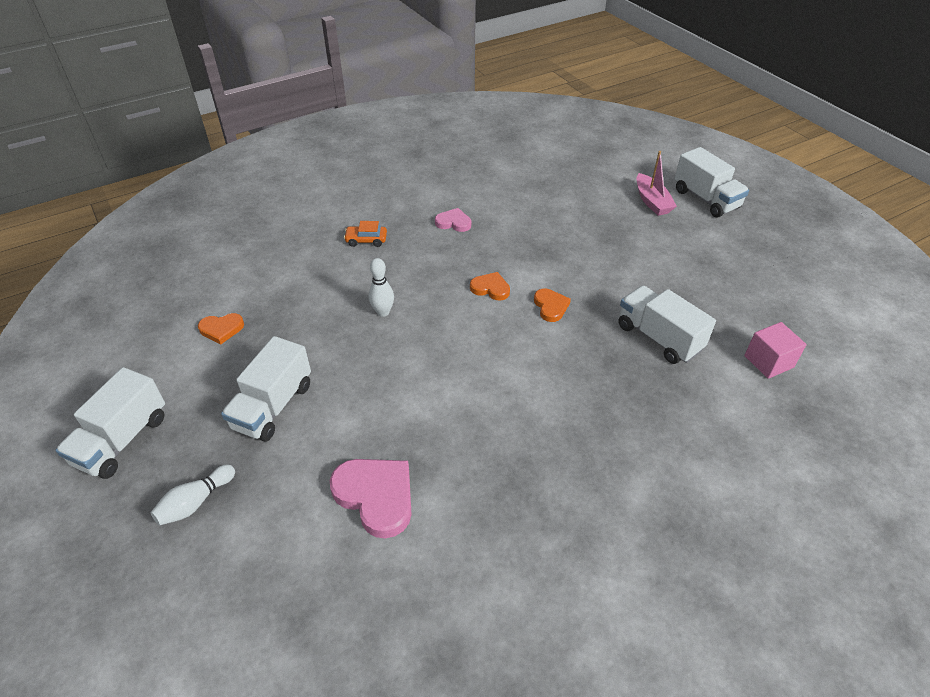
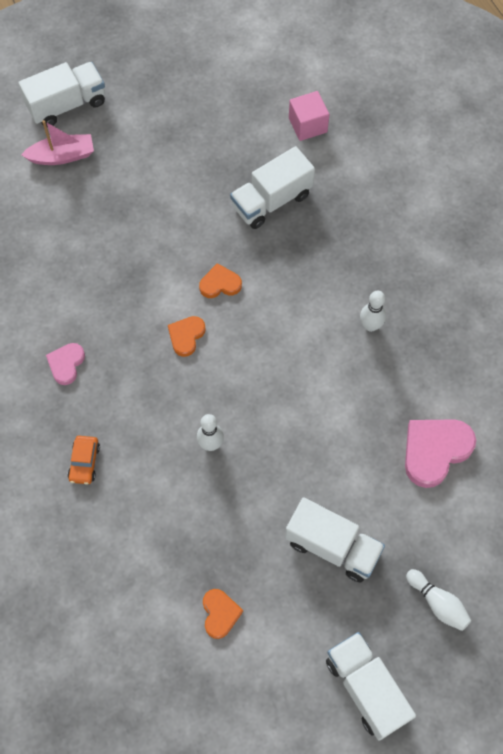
camera: 85 degrees left, 20 degrees up
white truck [55,367,165,479] -> white truck turned 150 degrees counterclockwise [326,632,416,741]
none -> white bowling pin [360,291,386,332]

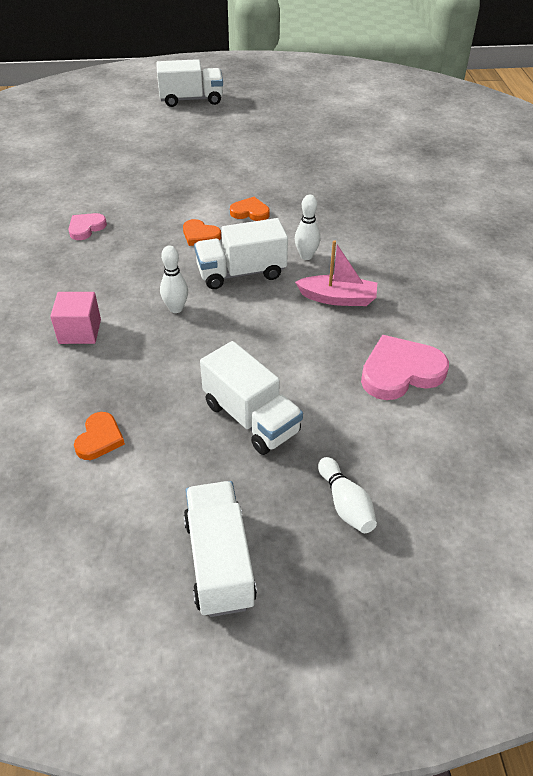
camera: 20 degrees right, 20 degrees down
pink boat [21,120,94,165] -> pink boat moved to [295,240,377,306]
orange car [68,436,100,485] -> none
orange heart [168,316,206,357] -> orange heart turned 105 degrees counterclockwise [183,219,221,246]
white truck [230,146,315,229] -> white truck moved to [194,218,288,289]
pink cube [289,91,329,141] -> pink cube moved to [50,292,101,344]
white bowling pin [360,291,386,332] -> white bowling pin moved to [295,195,320,260]

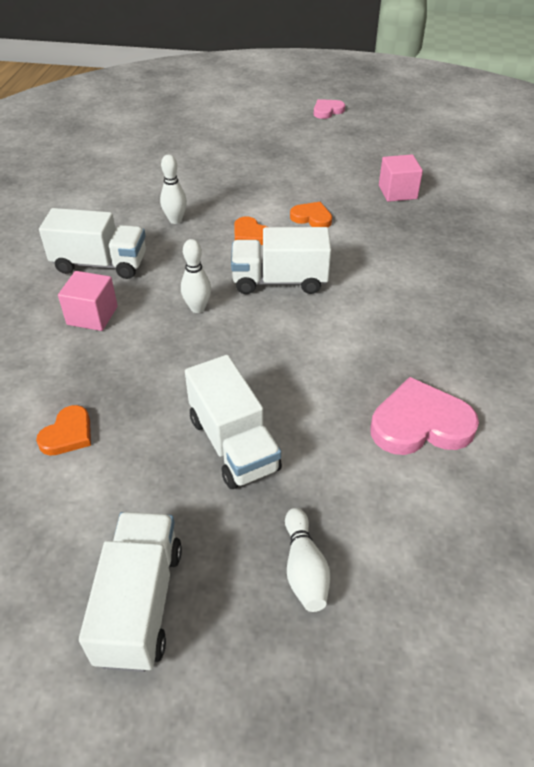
camera: 15 degrees right, 0 degrees up
pink heart [69,213,107,240] -> pink heart moved to [314,99,345,119]
white truck [156,59,223,107] -> white truck moved to [39,208,146,279]
white bowling pin [295,195,320,260] -> white bowling pin moved to [160,155,187,224]
pink boat [295,240,377,306] -> none
none -> pink cube [379,154,423,202]

